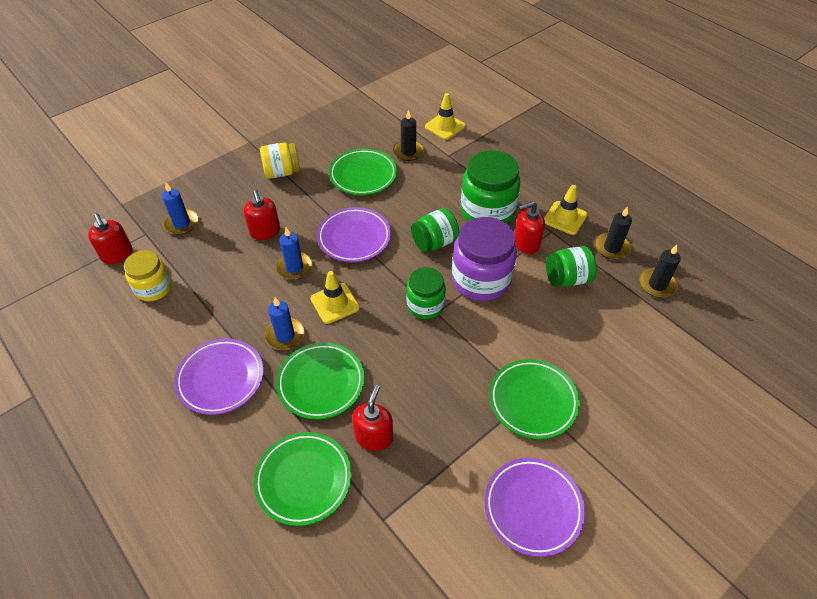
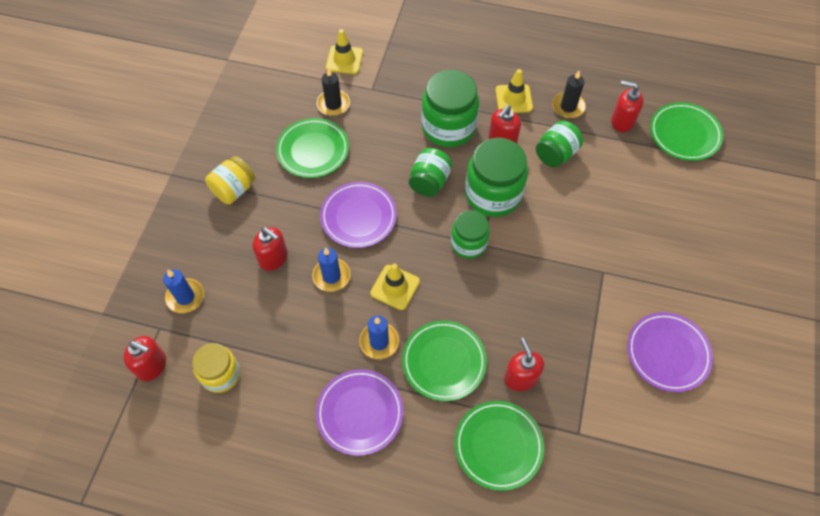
camera: 35 degrees left, 10 degrees up
purple jar [452,217,517,301] -> green jar [465,138,528,217]
green plate [489,359,580,439] -> green plate moved to [650,102,723,161]
black candle [639,245,681,298] -> red soap dispenser [611,80,644,132]

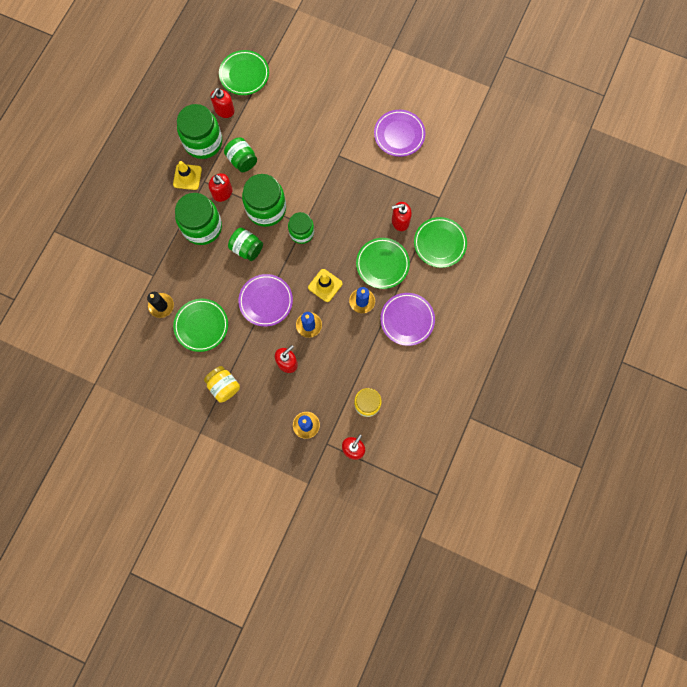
camera: 80 degrees left, 15 degrees up
yellow traffic cone [326,29,363,74] -> none
black candle [552,71,586,119] -> green jar [177,104,222,159]

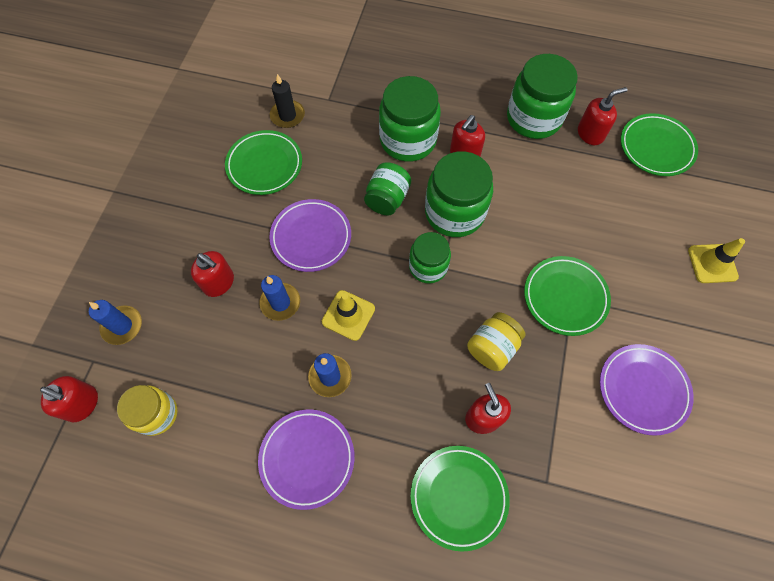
camera: 80 degrees right, 10 degrees down
yellow traffic cone [173,161,202,190] -> yellow traffic cone moved to [688,238,745,283]
yellow jar [204,366,240,403] -> yellow jar moved to [467,312,525,371]
red soap dispenser [211,88,235,118] -> red soap dispenser turned 135 degrees clockwise [578,87,628,145]
green jar [224,137,257,172] -> none
green plate [356,238,410,289] -> green plate moved to [524,256,611,336]

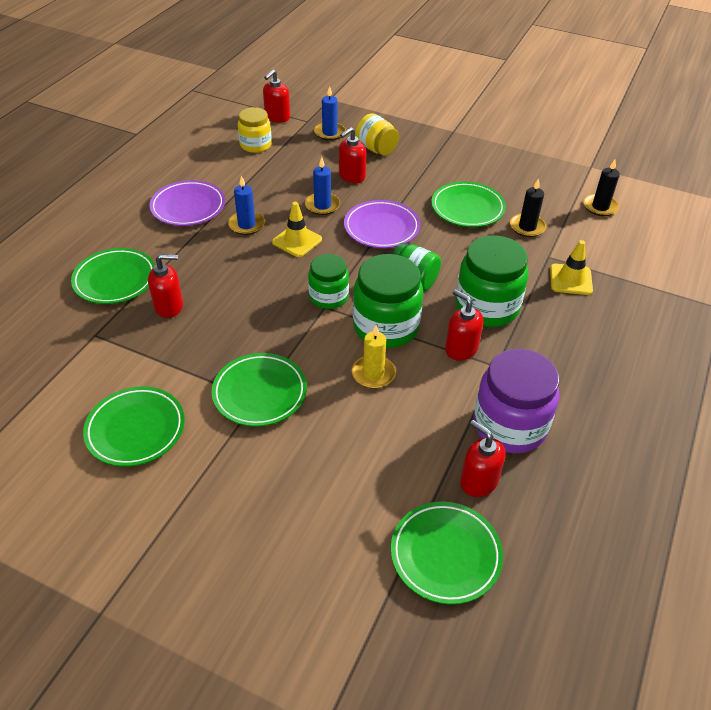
camera: 100 degrees right, 20 degrees down
yellow jar [467,312,525,371] -> yellow jar moved to [356,113,399,155]
green jar [507,54,578,139] -> purple jar [474,349,559,453]
red soap dispenser [578,87,628,145] -> red soap dispenser turned 150 degrees clockwise [460,420,505,497]
purple plate [600,344,694,436] -> green plate [83,386,185,467]
yellow traffic cone [688,238,745,283] -> yellow traffic cone moved to [550,240,593,295]
none -> yellow candle [352,325,396,389]
none -> black candle [584,159,620,216]

